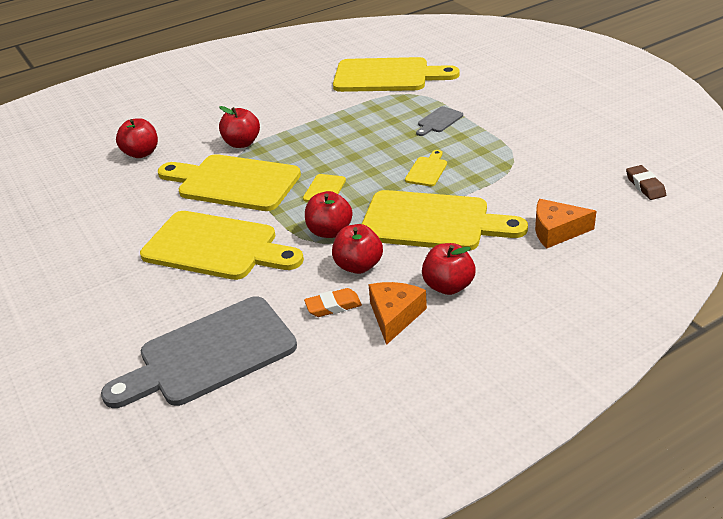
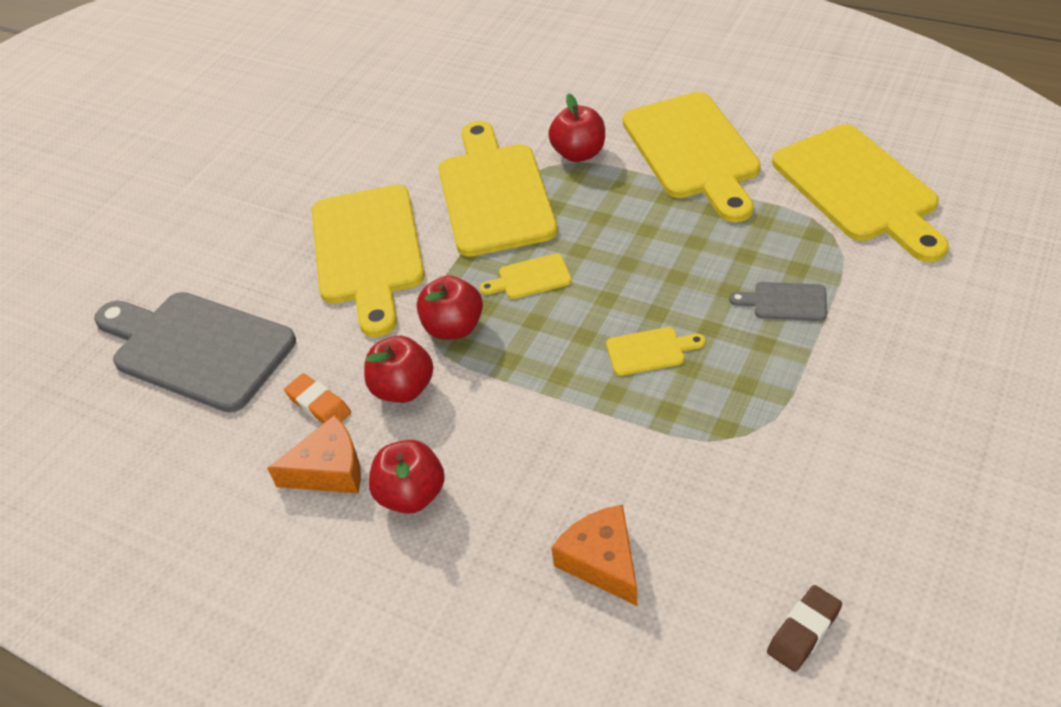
camera: 60 degrees right, 10 degrees up
red apple [116,118,158,158] -> none
yellow cutting board [362,190,528,251] -> yellow cutting board moved to [623,92,761,222]

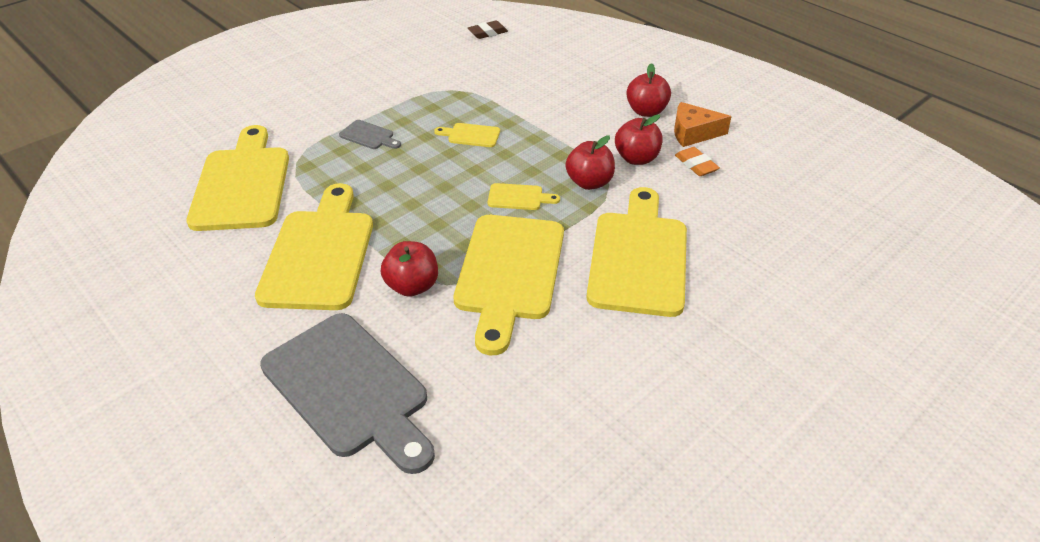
camera: 165 degrees left, 5 degrees down
grey cutting board [94,292,296,413] -> grey cutting board moved to [260,313,435,474]
orange cheese [551,505,637,606] -> none

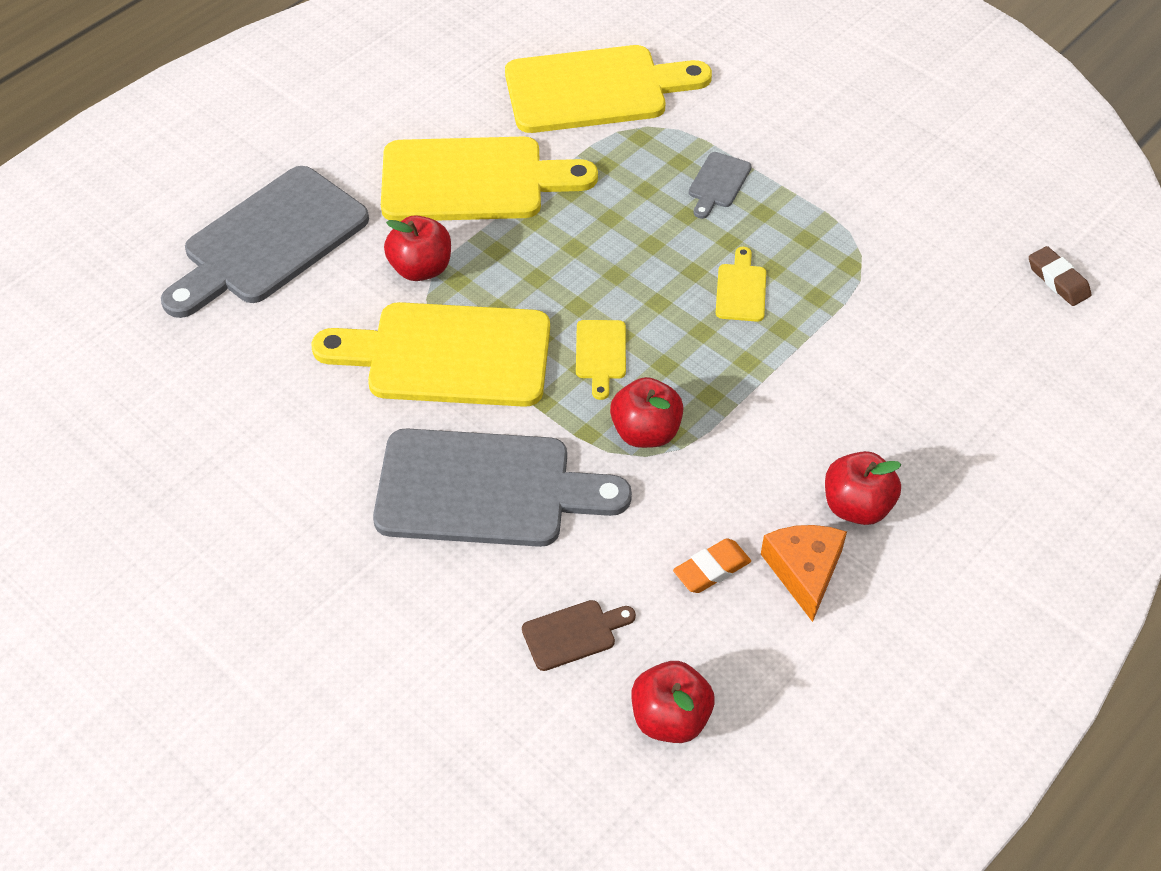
camera: 85 degrees right, 10 degrees up
yellow cutting board [587,187,687,317] -> grey cutting board [373,428,632,547]
red apple [615,114,663,165] -> red apple moved to [632,661,715,743]
none -> brown cutting board [522,600,636,671]

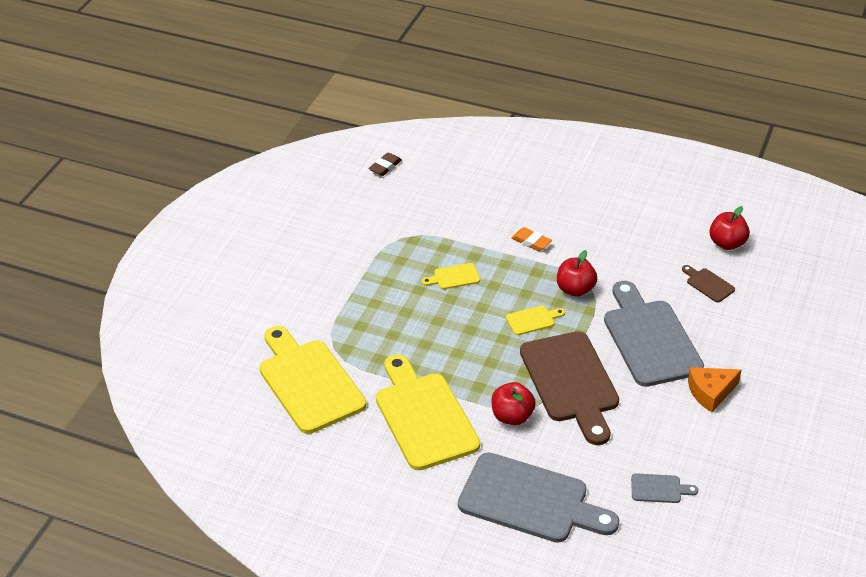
camera: 110 degrees left, 10 degrees down
yellow cutting board [312,302,550,407] -> brown cutting board [520,331,619,445]
orange eraser [673,538,751,593] -> orange eraser moved to [511,227,552,251]
grey cutting board [689,152,751,219] -> grey cutting board moved to [631,473,698,503]
orange cheese [761,525,847,622] -> orange cheese moved to [688,367,741,412]
red apple [825,451,901,525] -> none

